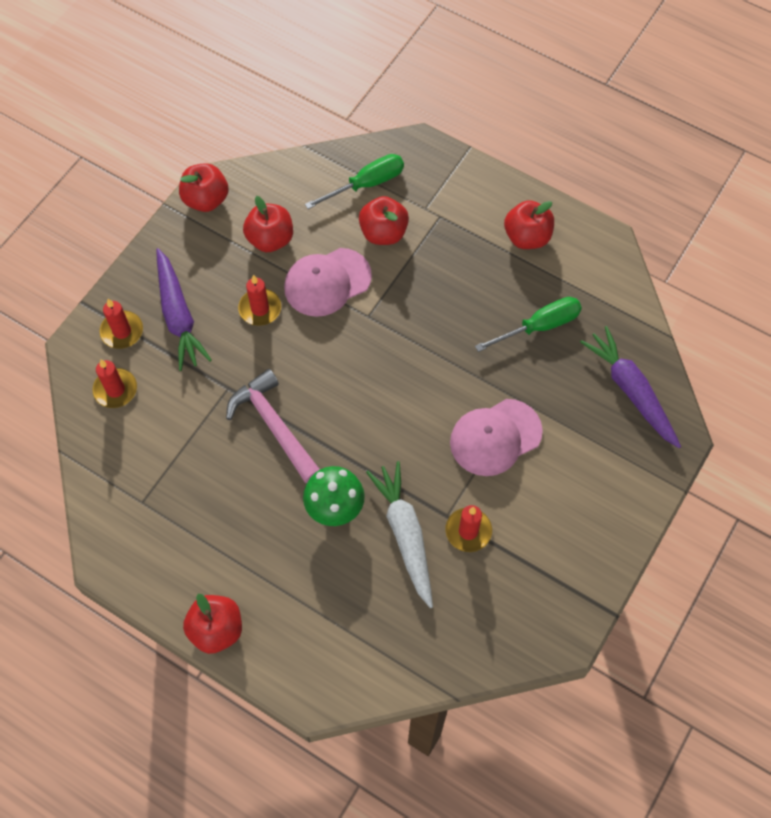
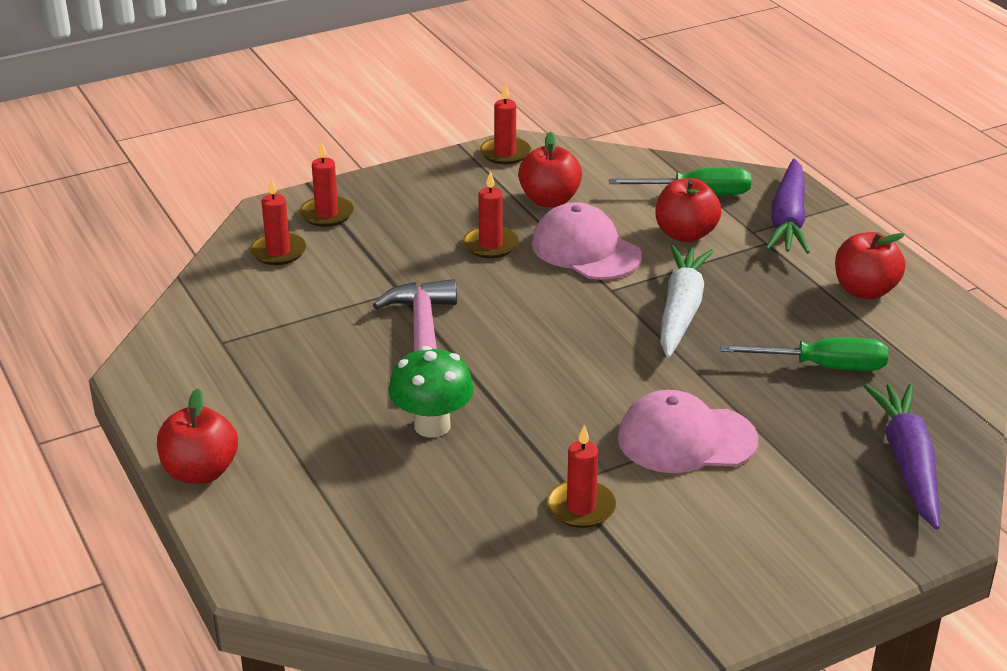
camera: 30 degrees right, 30 degrees down
purple carrot [156,248,212,371] -> purple carrot moved to [766,159,810,254]
red apple [179,163,229,212] -> red candle [480,83,531,164]
pink cap [284,248,372,317] -> pink cap turned 45 degrees clockwise [532,202,642,280]
white carrot [366,461,433,608] -> white carrot moved to [660,245,714,358]

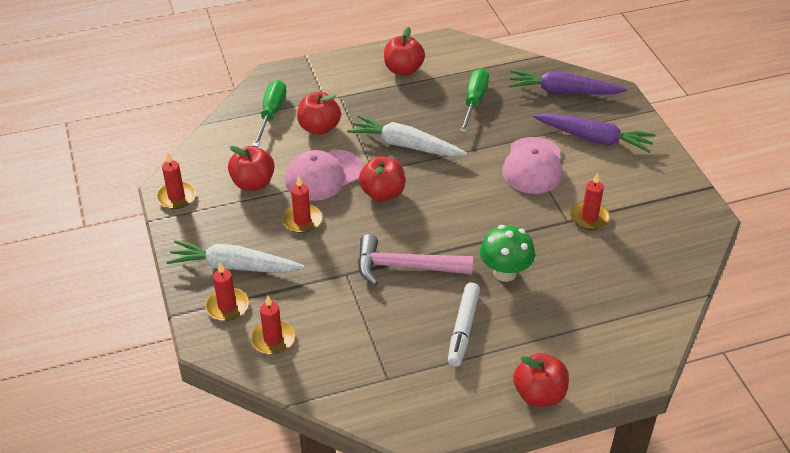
camera: 80 degrees left, 10 degrees up
purple carrot [766,159,810,254] -> purple carrot moved to [533,113,656,153]
none -> white carrot [166,240,305,272]
none -> red apple [359,156,405,202]
none -> white marker [448,283,480,367]

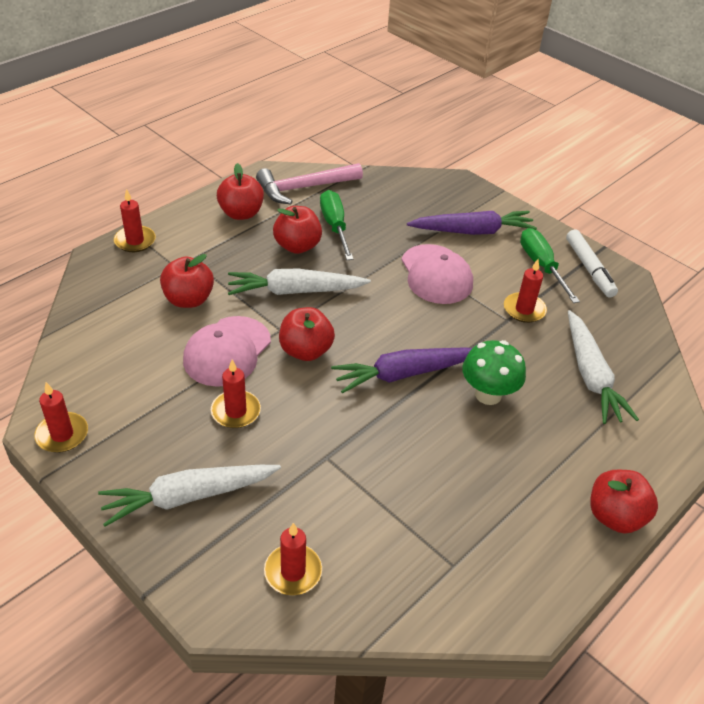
camera: 30 degrees left, 0 degrees up
red candle [205,263,249,321] -> red candle moved to [114,189,156,252]
red apple [228,146,275,191] -> red apple moved to [273,206,322,254]
green screwdriver [252,80,286,147] -> green screwdriver moved to [520,228,580,303]
pink hammer [358,234,473,286] -> pink hammer moved to [256,163,363,204]
white marker [448,283,480,367] -> white marker moved to [566,230,618,298]
purple carrot [509,70,627,95] -> purple carrot moved to [331,347,472,393]
none -> white carrot [568,310,639,424]

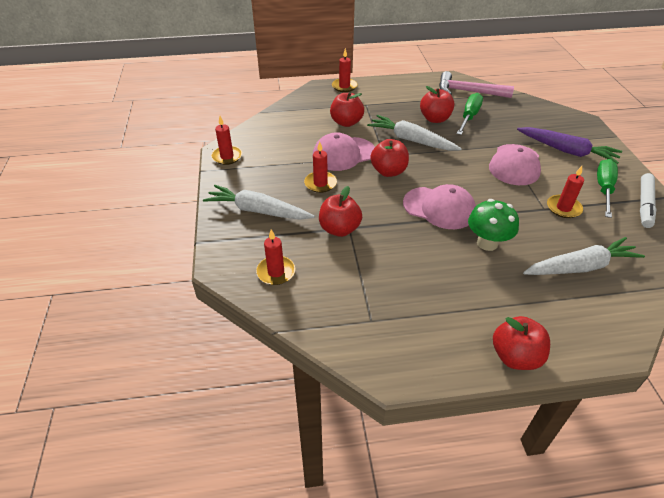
camera: 40 degrees right, 0 degrees up
red apple [217,163,264,220] -> red apple moved to [319,186,362,237]
purple carrot [331,347,472,393] -> pink cap [403,184,476,229]
white carrot [568,310,639,424] -> white carrot turned 135 degrees counterclockwise [523,237,645,275]

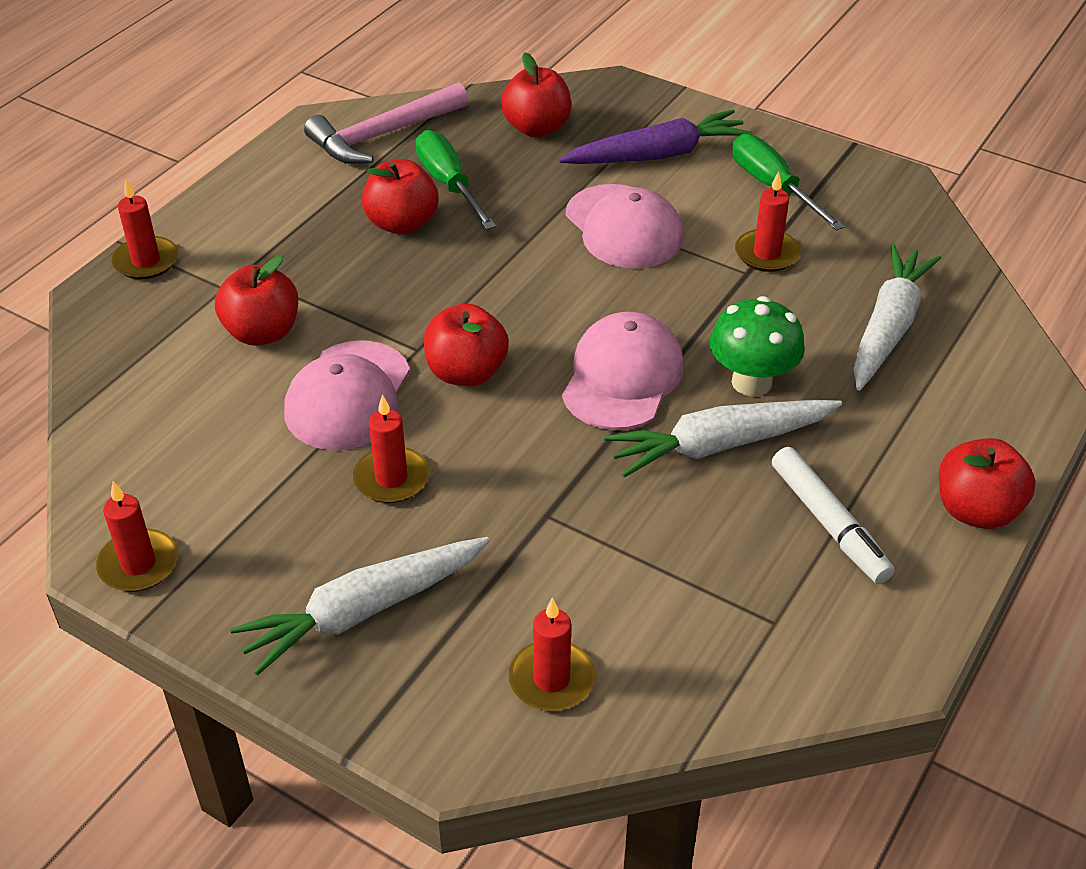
camera: 50 degrees left, 0 degrees up
red apple [319,186,362,237] -> red apple moved to [501,52,571,137]
white carrot [367,115,462,151] -> white carrot moved to [604,400,842,478]
pink cap [403,184,476,229] -> pink cap turned 45 degrees counterclockwise [562,312,684,430]
white marker [640,173,656,228] -> white marker moved to [772,447,895,584]

